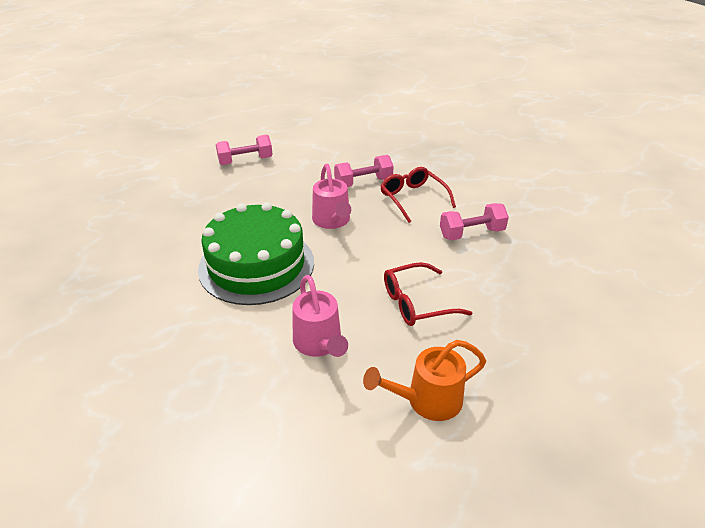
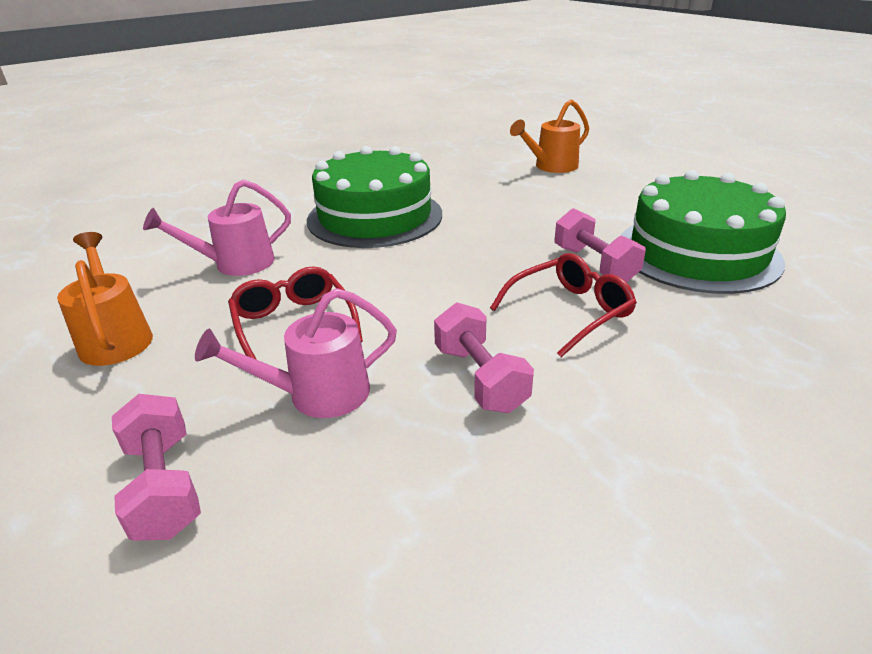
camera: 85 degrees right, 5 degrees down
pink dumbbell [216,135,273,165] -> pink dumbbell moved to [112,394,201,541]
pink watering can [312,164,351,229] -> pink watering can moved to [195,288,397,418]
none -> orange watering can [510,99,589,173]
none -> green cake [620,170,786,294]

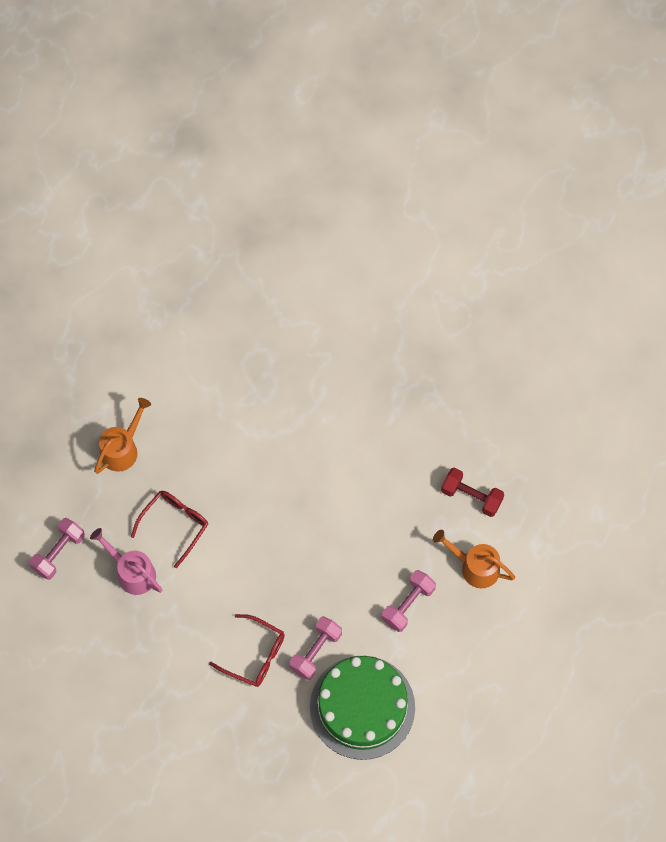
camera: 60 degrees right, 35 degrees up
pink watering can [143,179,291,276] -> none
green cake [307,146,442,248] -> none
pink dumbbell [434,302,534,413] -> pink dumbbell moved to [382,570,436,632]
none -> red dumbbell [441,467,504,517]

